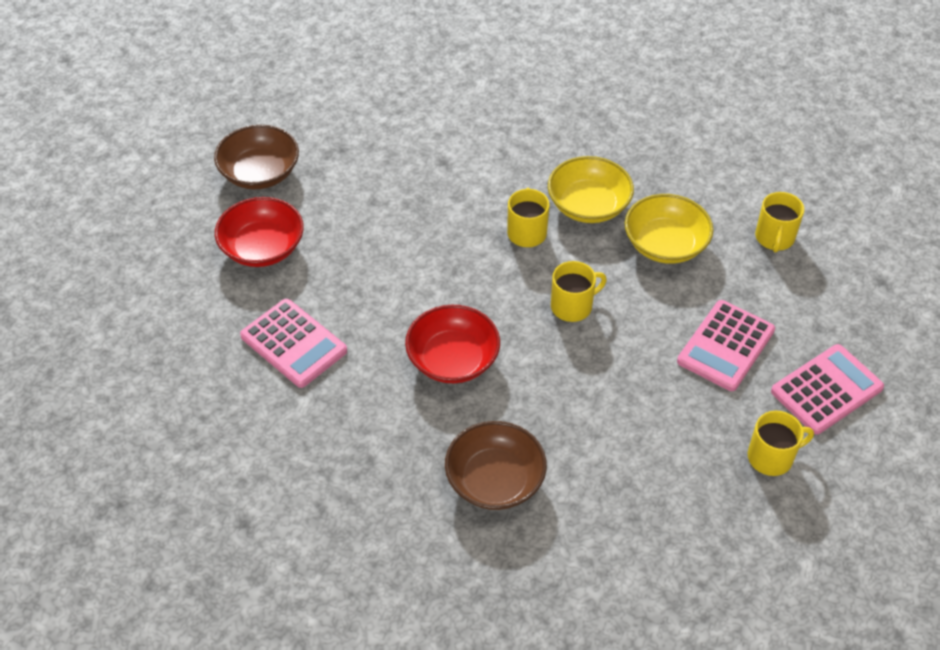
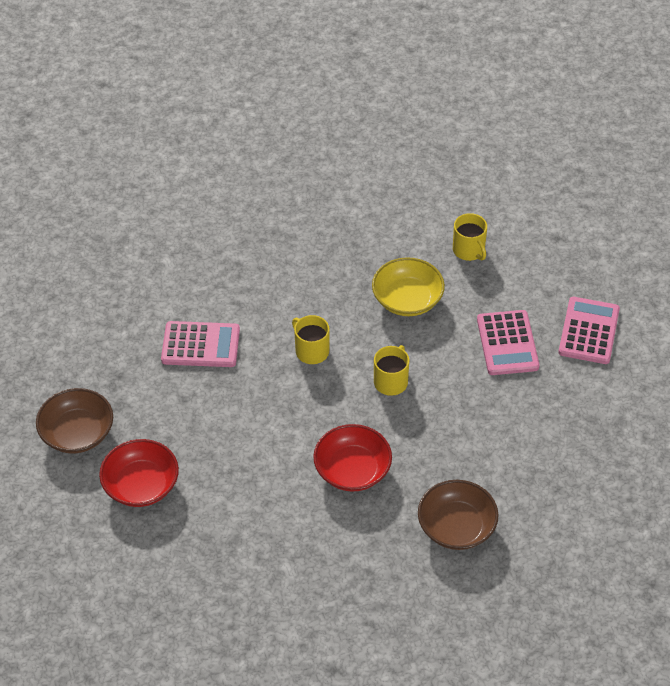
camera: 40 degrees left, 0 degrees up
pink calculator [240,299,347,388] -> pink calculator moved to [161,321,240,367]
yellow bowl [548,156,634,223] -> none
yellow mug [748,411,814,476] -> none

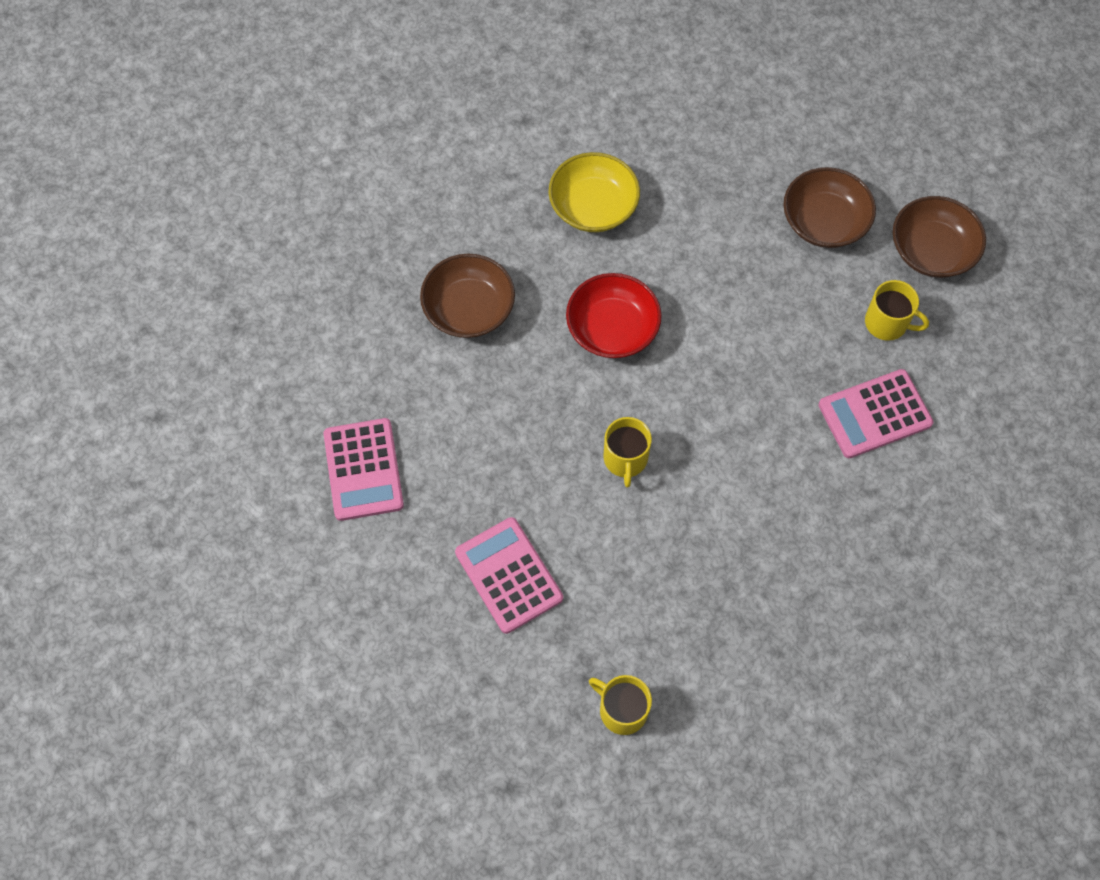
camera: 155 degrees right, 15 degrees up
red bowl [99,439,179,507] -> brown bowl [784,167,876,248]
yellow mug [292,315,330,364] -> yellow mug moved to [865,280,929,341]
yellow bowl [372,257,445,316] -> yellow bowl moved to [548,152,640,232]
pink calculator [559,297,620,364] -> pink calculator moved to [323,418,404,521]

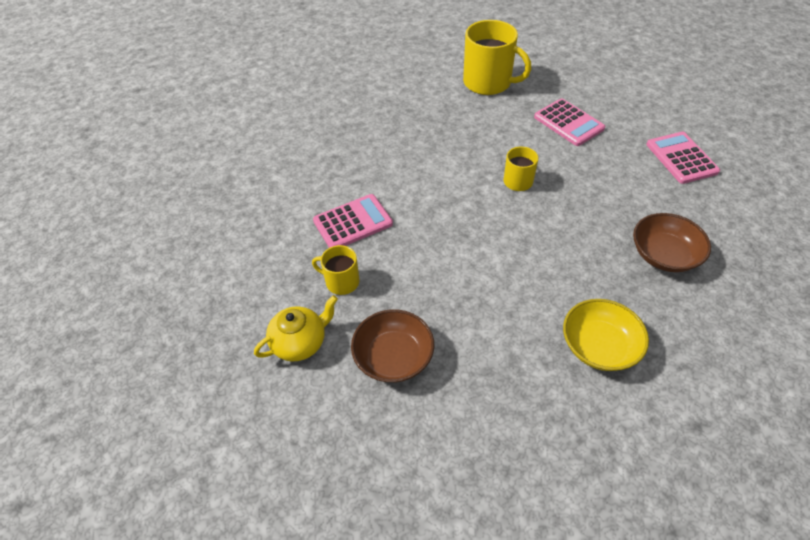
camera: 175 degrees right, 15 degrees down
red bowl [566,273,662,358] -> none
yellow mug [589,675,652,735] -> yellow mug [463,20,531,95], size x1.89
brown bowl [893,196,986,278] -> yellow teapot [254,295,338,362]

